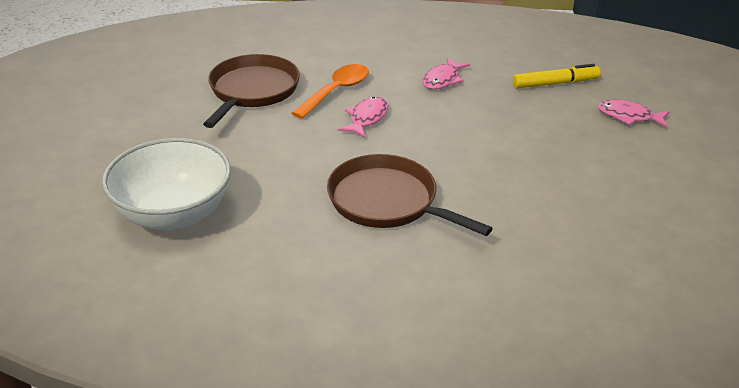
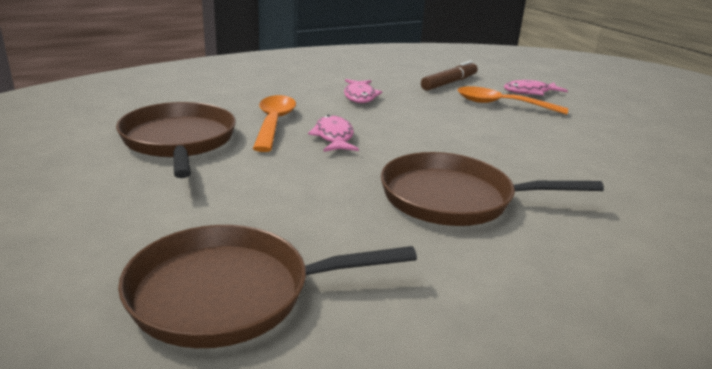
camera: 35 degrees left, 10 degrees down
white bowl [102,138,231,230] -> brown pan [118,225,417,348]
yellow marker [513,64,601,89] -> brown marker [421,61,478,91]
none -> orange spoon [458,86,568,115]

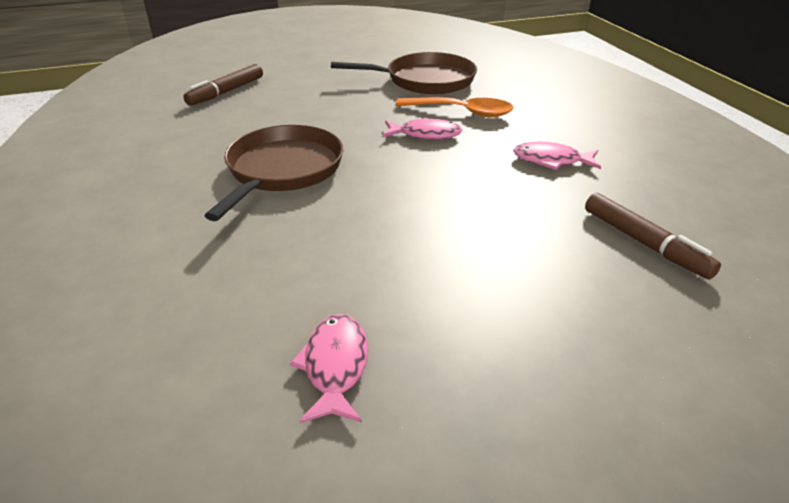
camera: 105 degrees right, 10 degrees up
brown pan [118,225,417,348] -> brown marker [183,64,263,106]
orange spoon [458,86,568,115] -> none
pink fish [504,80,568,96] -> pink fish moved to [290,314,368,423]

